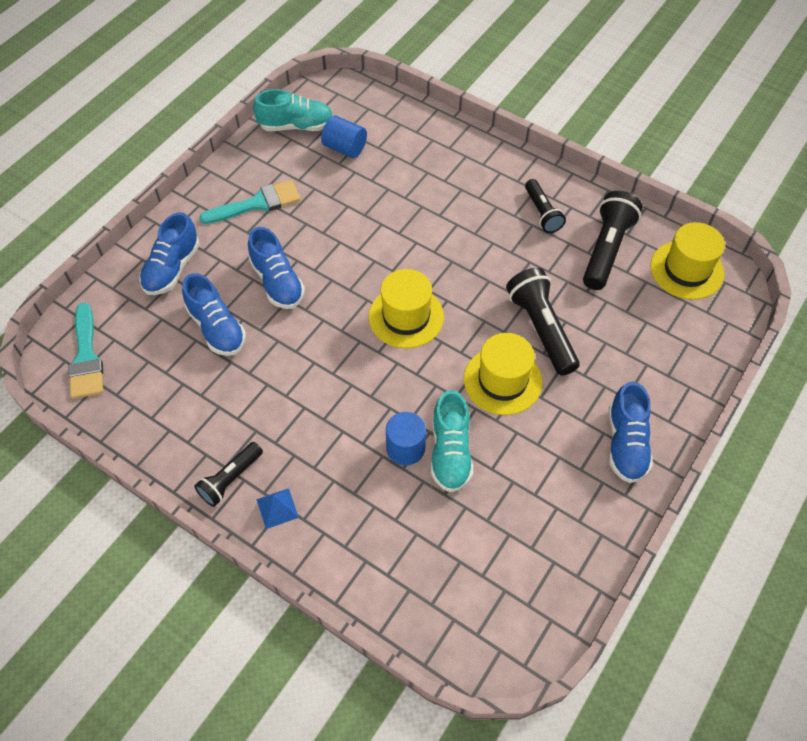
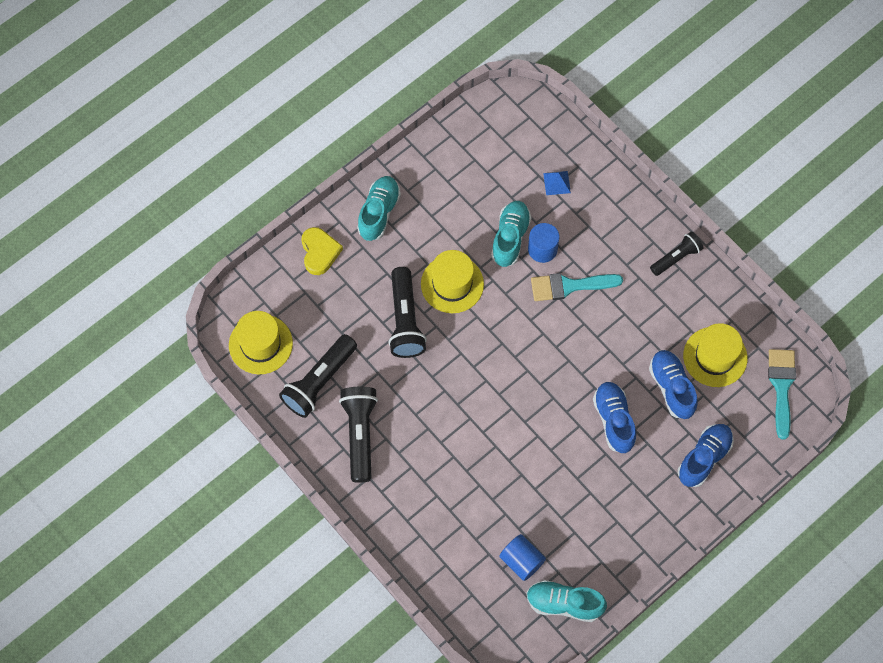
camera: 165 degrees left, 10 degrees up
turquoise brush [199,180,301,224] -> turquoise brush moved to [531,273,623,301]
blue pyramid [256,488,299,529] -> blue pyramid moved to [543,171,571,195]
yellow hat [369,269,444,348] -> yellow hat moved to [683,323,748,387]
black flashlight [525,179,566,233] -> black flashlight [339,387,378,483], size x1.61
blue shoe [609,382,653,483] -> turquoise shoe [357,176,401,241]
none -> yellow heart [301,227,343,275]

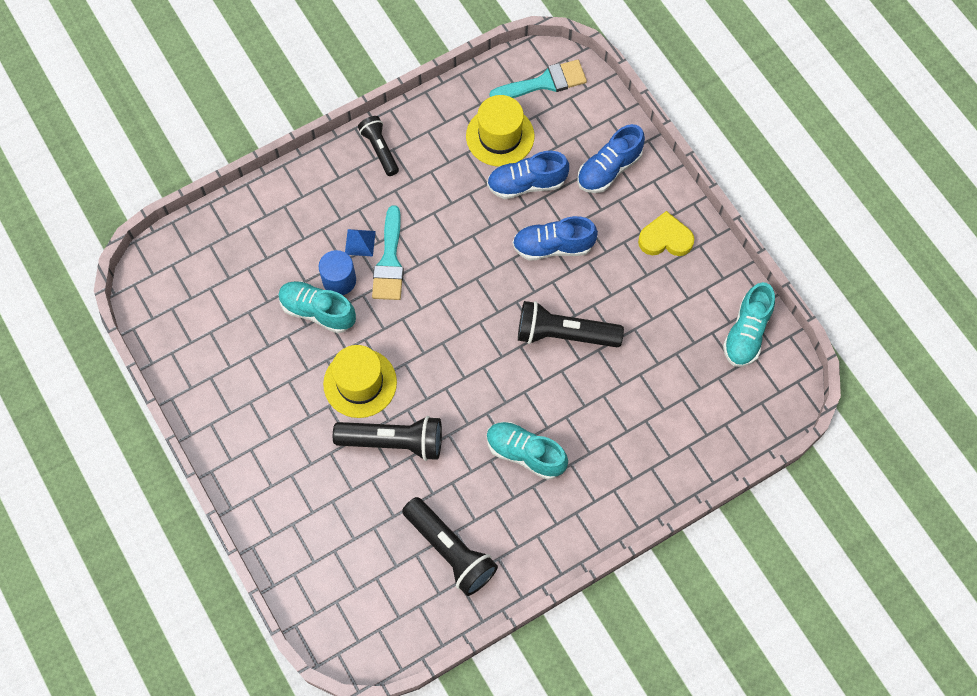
camera: 80 degrees left, 0 degrees up
yellow hat [229,311,293,374] -> none
yellow heart [301,227,343,275] -> yellow heart moved to [638,211,694,256]
black flashlight [339,387,378,483] -> black flashlight moved to [518,301,624,347]
turquoise shoe [357,176,401,241] -> turquoise shoe moved to [487,422,568,480]
blue cylinder [499,534,546,581] -> none
blue pyramid [543,171,571,195] -> blue pyramid moved to [345,229,376,257]
blue shoe [678,424,734,487] -> blue shoe turned 90 degrees counterclockwise [577,124,645,193]
turquoise brush [768,349,796,440] -> turquoise brush turned 150 degrees clockwise [490,60,587,98]

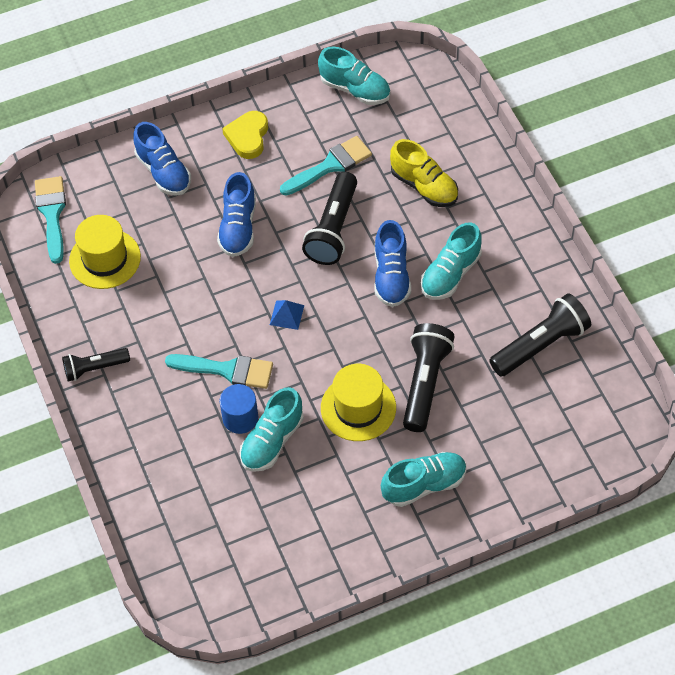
camera: 80 degrees left, 10 degrees down
blue pyramid [345,229,376,257] -> blue pyramid moved to [270,300,304,330]
blue shoe [487,151,569,199] -> blue shoe moved to [374,220,411,307]
none -> turquoise brush [280,136,372,196]
none -> turquoise shoe [381,452,467,507]
none -> yellow shoe [390,139,458,207]

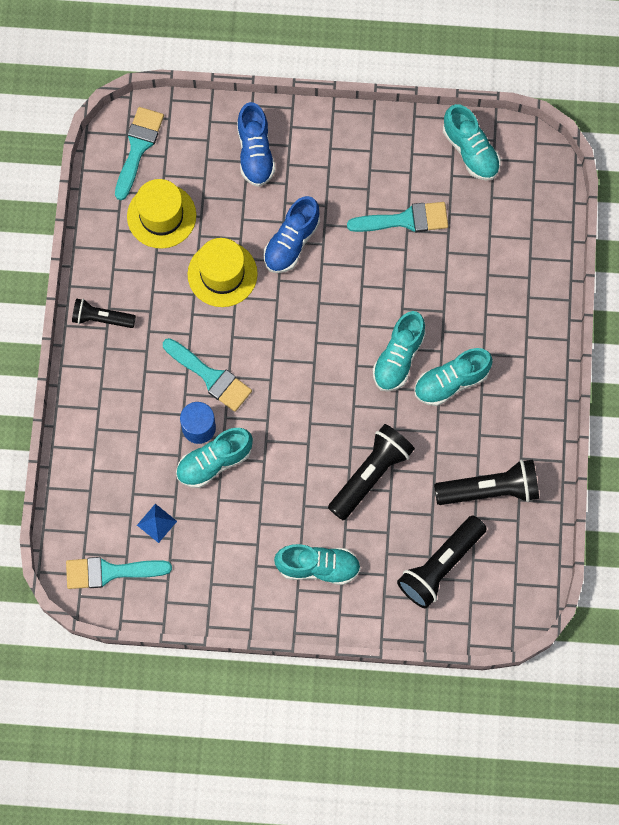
camera: 25 degrees right, 15 degrees up
yellow heart [222,111,268,159] -> none
blue pyramid [270,300,304,330] -> blue pyramid moved to [137,504,177,543]
black flashlight [302,172,357,265] -> black flashlight moved to [397,516,487,609]
yellow hat [321,364,396,441] -> yellow hat moved to [188,238,258,307]
blue shoe [374,220,411,307] -> turquoise shoe [373,311,426,391]
yellow shoe [390,139,458,207] -> none
none -> turquoise brush [66,557,172,589]

